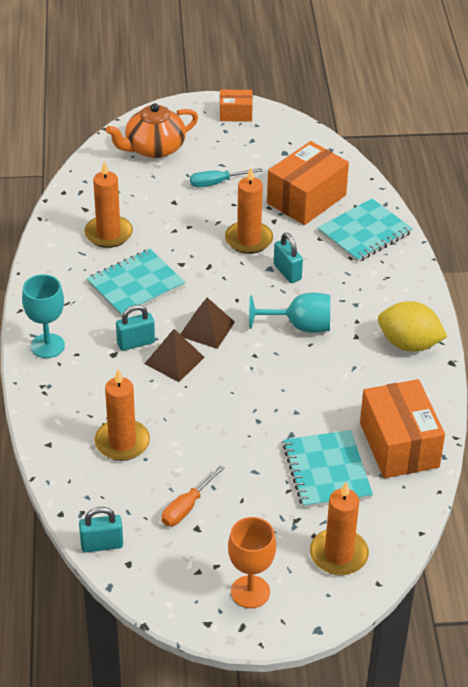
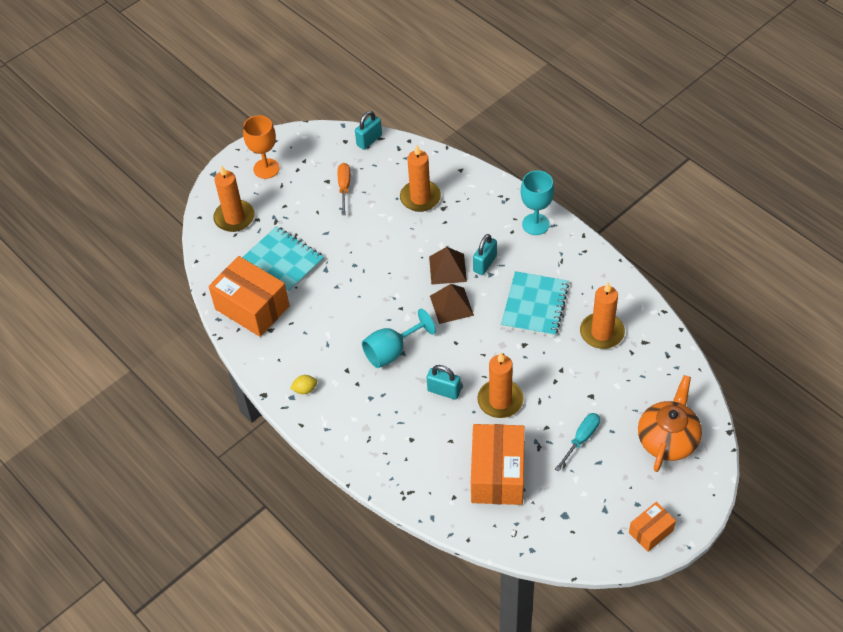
camera: 145 degrees right, 10 degrees up
turquoise notebook [317,199,413,262] -> none
yellow lemon [378,301,448,352] -> yellow lemon [290,375,317,394], size x0.44

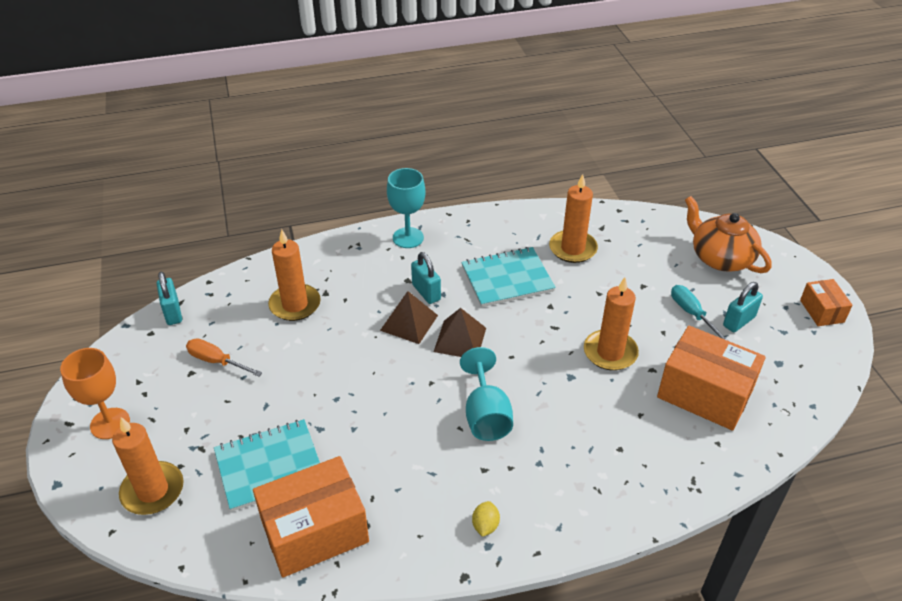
camera: 65 degrees left, 10 degrees down
turquoise padlock [426,365,461,400] -> turquoise padlock moved to [723,282,763,332]
turquoise notebook [501,271,569,337] -> turquoise notebook turned 60 degrees counterclockwise [461,247,556,307]

